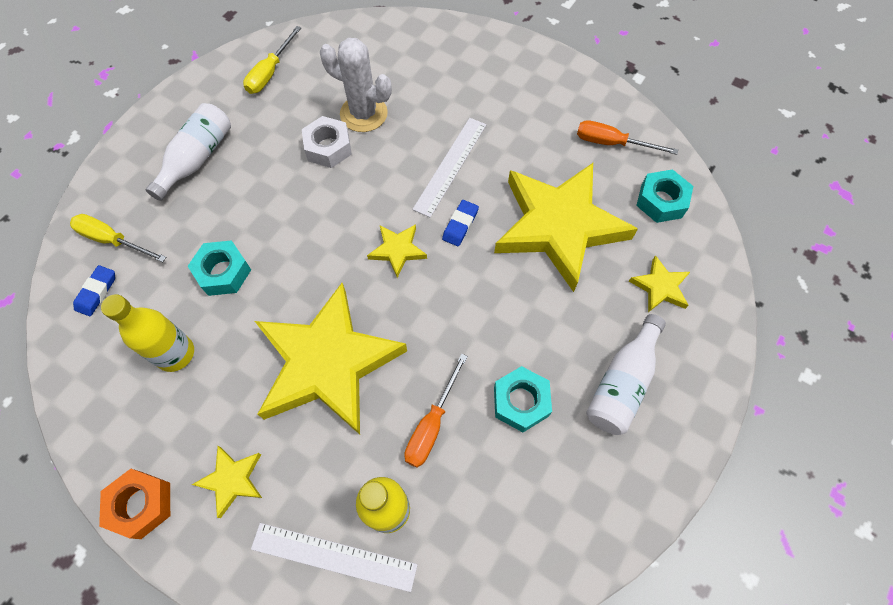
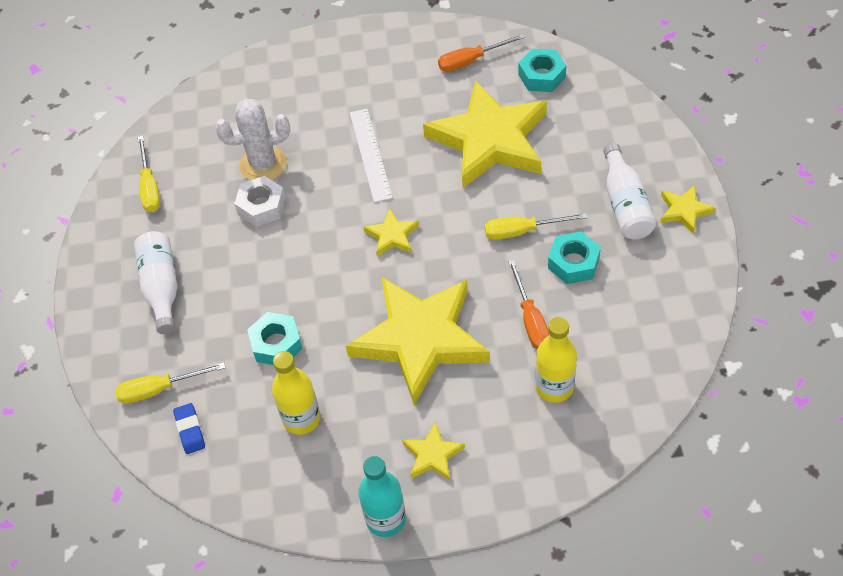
camera: 35 degrees left, 10 degrees down
orange nut [99,469,170,539] -> turquoise bottle [358,456,406,537]
white ruler [251,523,418,592] -> none
blue eraser [442,200,479,246] -> none
yellow star [629,255,690,312] -> yellow star moved to [660,185,716,234]
none -> yellow screwdriver [484,213,587,240]

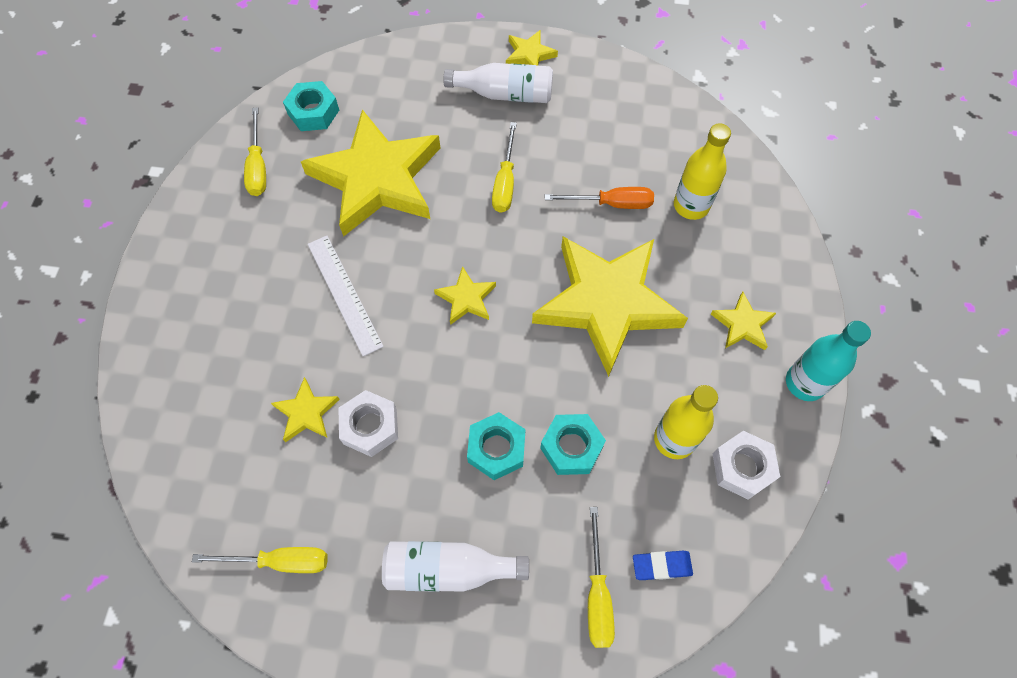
camera: 80 degrees left, 10 degrees up
white cactus [215,99,290,180] -> yellow star [271,377,340,442]
white ruler [350,109,393,203] -> white ruler turned 60 degrees clockwise [308,236,384,356]
orange screwdriver [438,34,525,72] -> yellow screwdriver [244,107,266,196]
turquoise nut [548,231,601,284] -> turquoise nut moved to [467,412,526,480]
none -> white nut [713,431,780,499]

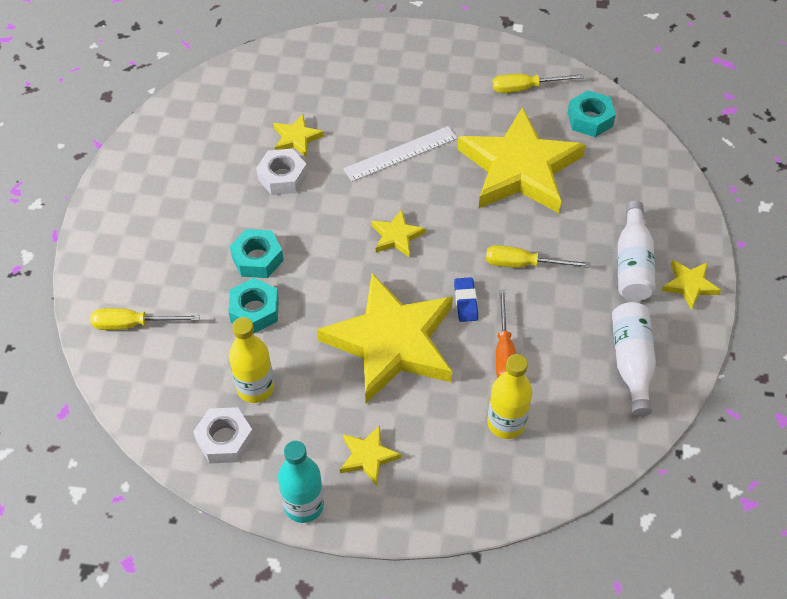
camera: 90 degrees right, 10 degrees down
yellow screwdriver [192,547,328,573] -> none
white bottle [382,541,529,592] -> white bottle moved to [612,302,656,416]
blue eraser [633,551,693,580] -> blue eraser moved to [454,277,478,322]

